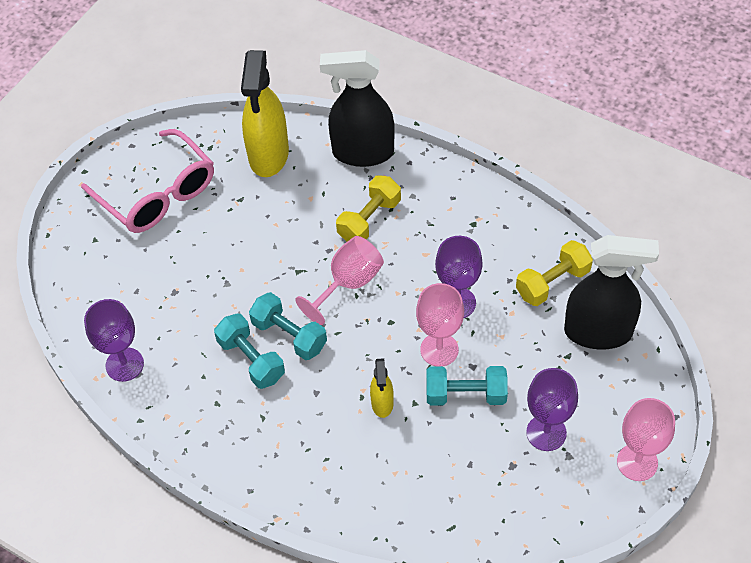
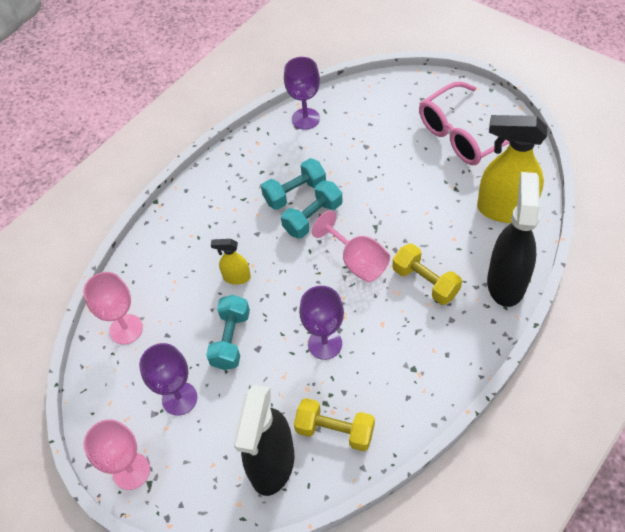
camera: 100 degrees right, 0 degrees up
pink goblet [416,283,464,366] -> pink goblet moved to [83,272,143,344]
yellow dumbbell [516,240,593,306] -> yellow dumbbell turned 45 degrees counterclockwise [294,398,375,451]

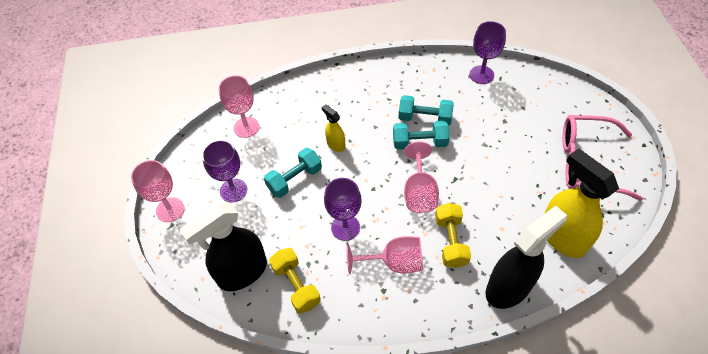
camera: 40 degrees right, 0 degrees up
none -> pink goblet [347,236,423,274]

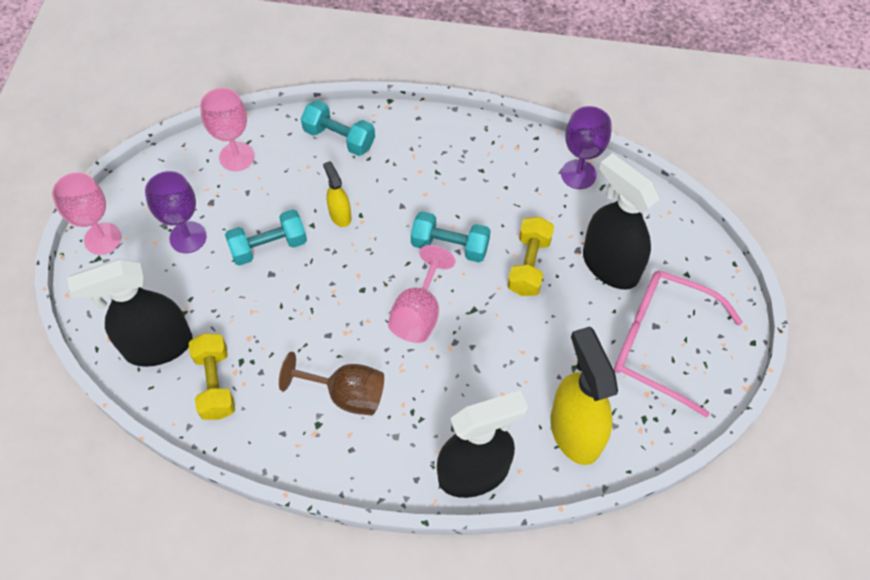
camera: 15 degrees right, 5 degrees up
purple goblet [324,178,362,241] -> none
pink goblet [347,236,423,274] -> brown goblet [279,352,384,415]
turquoise dumbbell [399,95,454,126] -> turquoise dumbbell moved to [301,100,375,156]
yellow dumbbell [435,203,471,268] -> yellow dumbbell moved to [507,217,554,296]
none -> black spray bottle [583,153,660,290]

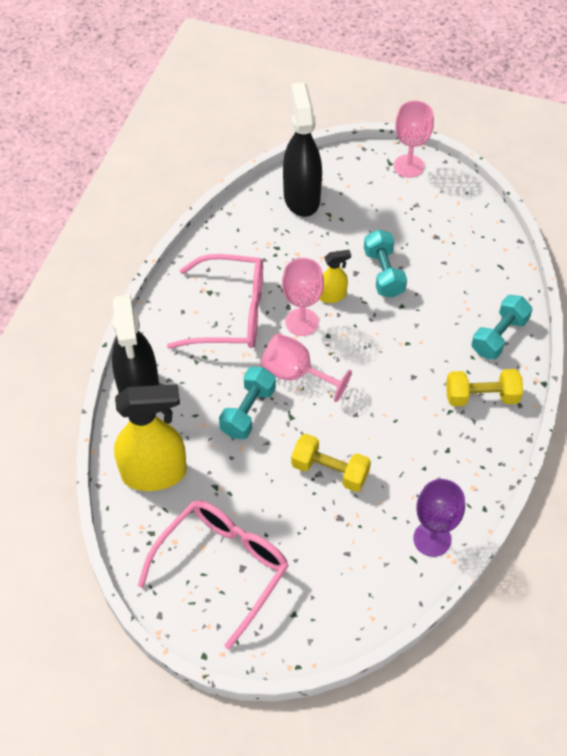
camera: 100 degrees right, 5 degrees down
purple goblet [145,171,207,253] -> none
yellow dumbbell [188,333,235,420] -> yellow dumbbell moved to [446,369,523,406]
pink goblet [200,88,254,171] -> pink goblet moved to [282,258,324,336]
brown goblet [279,352,384,415] -> pink glasses [167,254,263,349]
yellow spray bottle [323,161,351,227] -> yellow spray bottle moved to [319,250,351,303]
turquoise dumbbell [411,211,491,262] -> turquoise dumbbell moved to [219,367,276,439]
black spray bottle [583,153,660,290] -> none

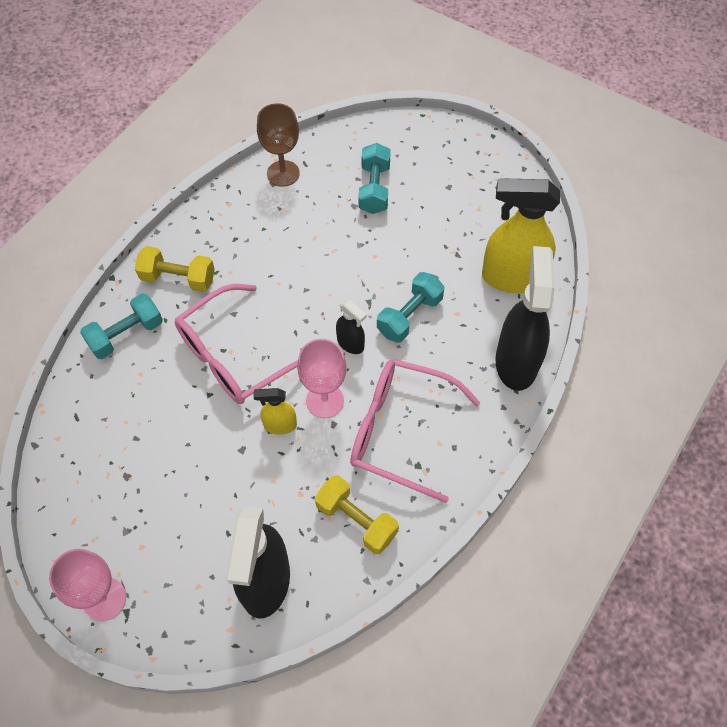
camera: 165 degrees left, 5 degrees up
pink glasses [138,500,289,650] -> pink glasses moved to [175,284,298,404]
pink goblet [261,333,352,402] -> black spray bottle [336,300,367,354]
yellow dumbbell [291,434,371,492] -> yellow dumbbell moved to [315,475,399,554]
turquoise dumbbell [364,230,407,298] -> turquoise dumbbell moved to [358,143,391,214]
purple goblet [413,479,465,557] -> brown goblet [257,103,300,187]

